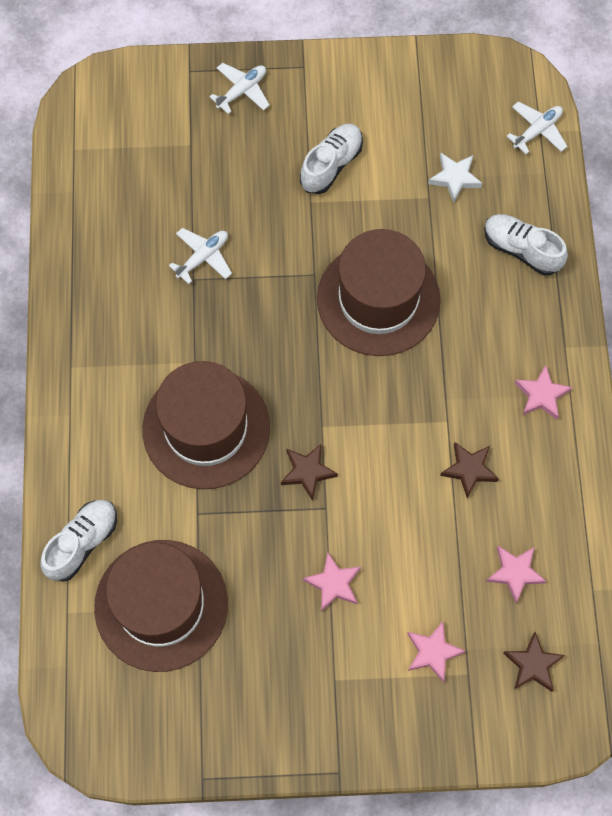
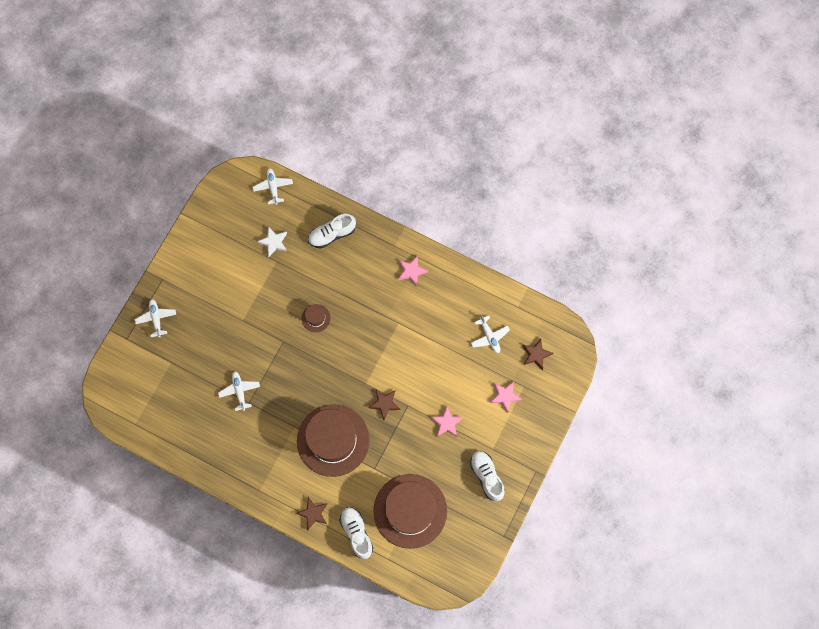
camera: 60 degrees left, 5 degrees up
white shoe [300,124,363,194] -> white shoe moved to [470,451,505,501]
brown hat [317,229,441,356] -> brown hat [301,304,331,332], size x0.41
brown star [440,442,499,498] -> brown star moved to [296,497,328,530]
pink star [486,546,547,603] -> white plane [471,315,510,353]

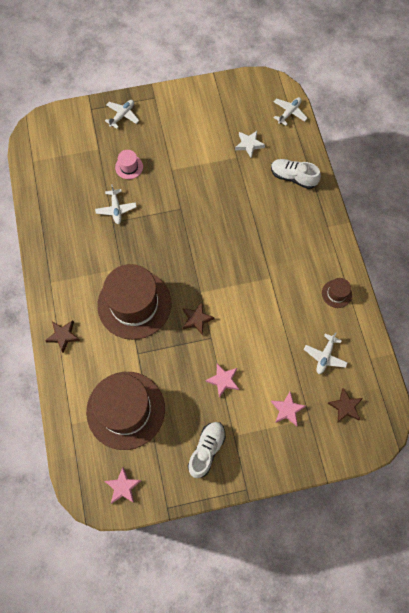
camera: 50 degrees right, 5 degrees down
white plane [218,371,260,411] -> white plane turned 135 degrees clockwise [95,184,137,224]
brown hat [301,304,331,332] -> brown hat moved to [322,278,352,308]
white shoe [339,507,373,559] -> none
pink star [398,255,428,286] -> pink star moved to [105,467,142,504]
none -> pink hat [115,150,143,179]

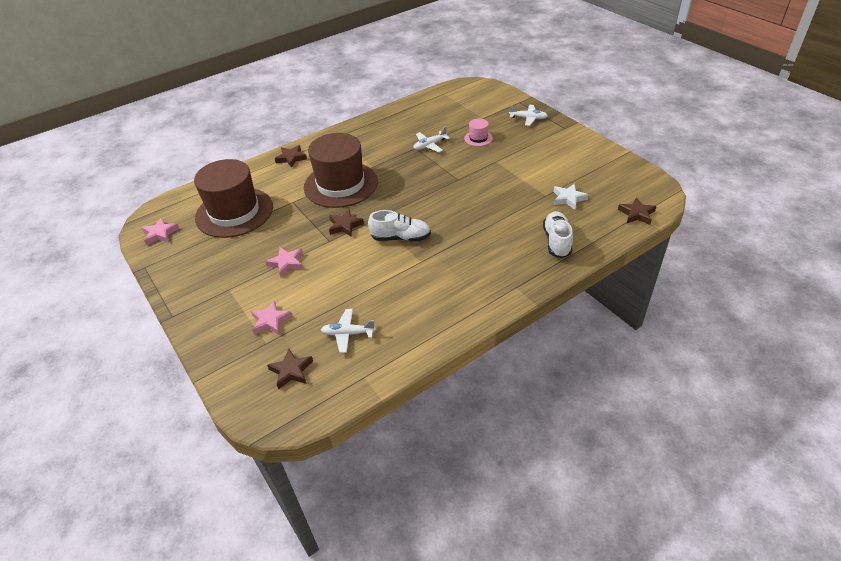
camera: 70 degrees right, 25 degrees down
white shoe [188,422,226,478] -> white shoe moved to [368,210,431,242]
white plane [273,97,308,126] -> brown star [618,197,656,225]
brown hat [322,278,352,308] -> none

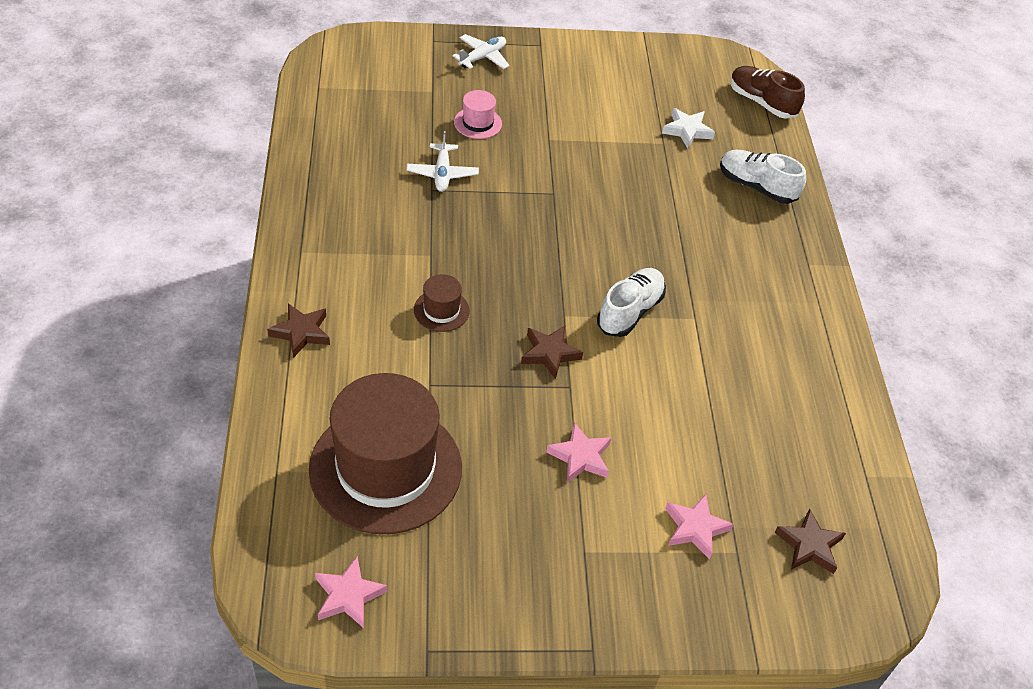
camera: 65 degrees left, 5 degrees up
brown hat [304,133,378,208] -> brown hat [414,274,470,332], size x0.41
white plane [321,309,376,353] -> none
brown star [618,197,656,225] -> brown shoe [730,66,805,119]

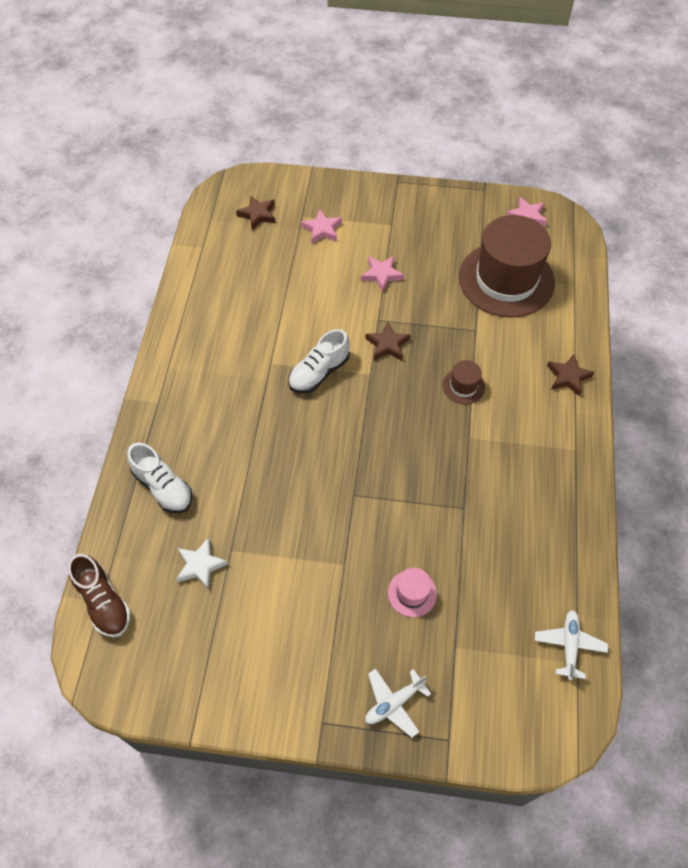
camera: 165 degrees left, 10 degrees up
white plane [406,131,479,192] -> white plane moved to [535,610,608,680]

